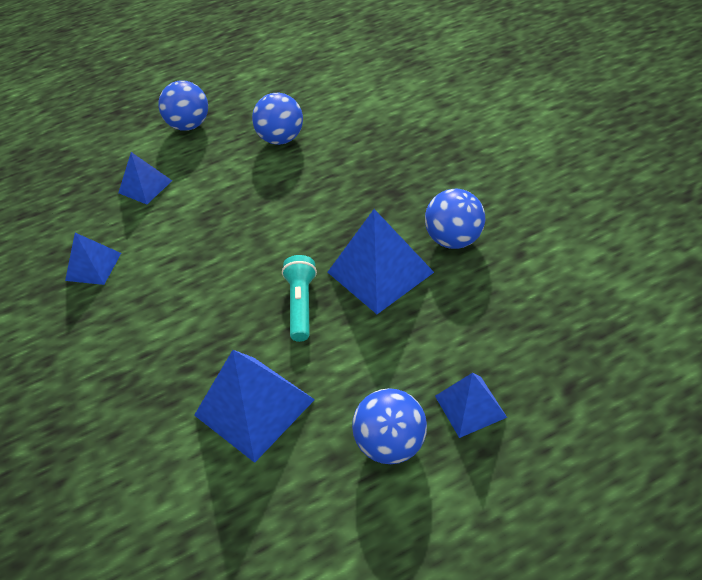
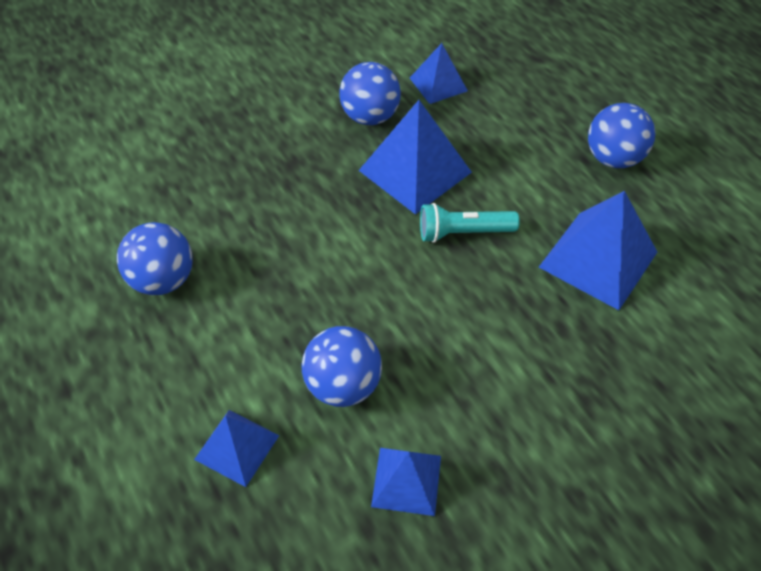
camera: 100 degrees left, 5 degrees up
blue ball [158,80,208,131] -> blue ball moved to [302,326,382,407]
blue pyramid [435,373,507,438] -> blue pyramid moved to [410,43,468,104]

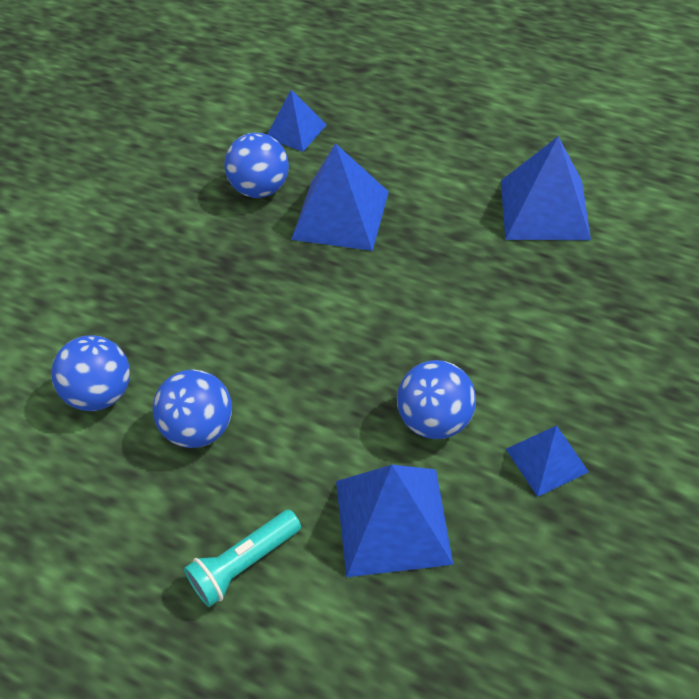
camera: 30 degrees left, 0 degrees up
blue pyramid [194,410,279,487] -> blue pyramid [336,465,453,577], size x1.69
turquoise flashlight [420,203,520,243] -> turquoise flashlight moved to [184,510,301,607]
blue ball [588,103,655,168] -> blue ball moved to [51,335,130,411]

